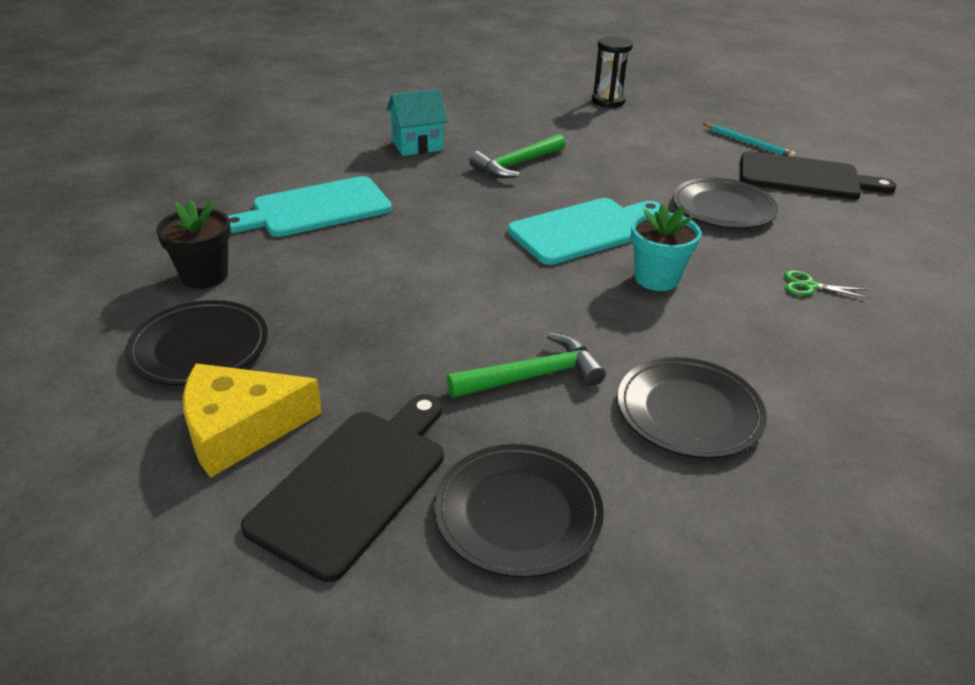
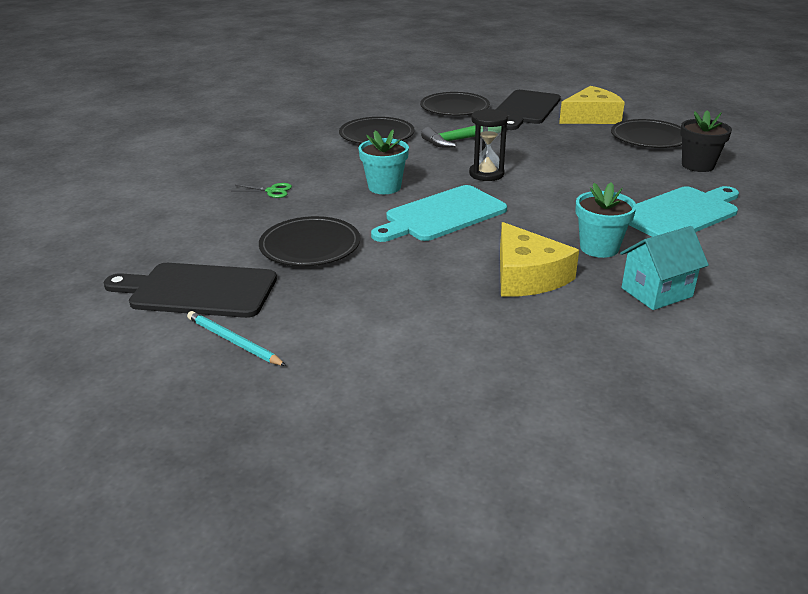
camera: 175 degrees right, 5 degrees down
green hammer [469,134,565,178] -> yellow cheese [500,222,579,297]
black hourglass [592,36,633,108] -> black hourglass moved to [469,109,508,181]
none -> turquoise flower pot [575,182,637,258]

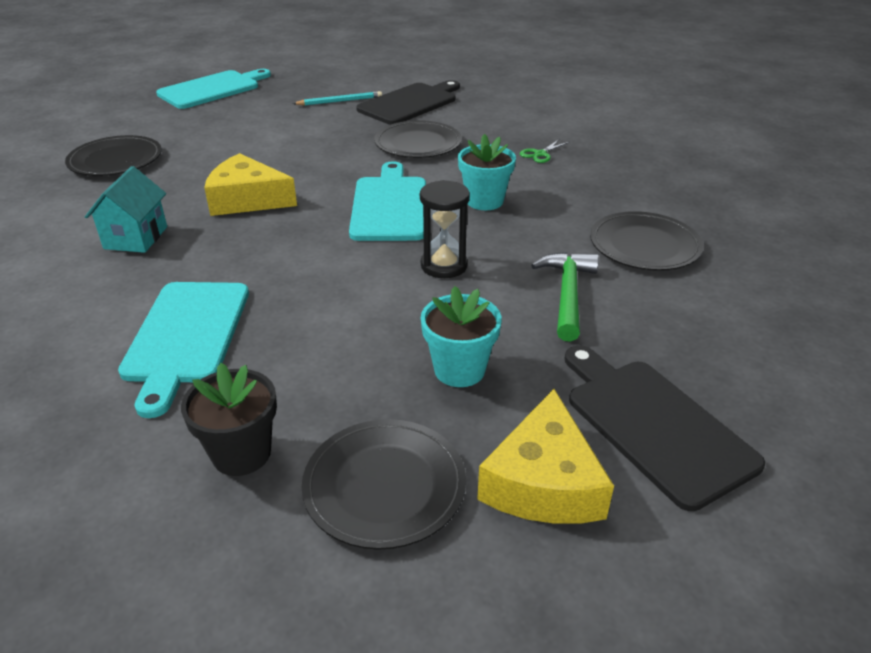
camera: 125 degrees right, 5 degrees up
black plate [420,92,490,116] -> black plate moved to [65,135,162,176]
turquoise flower pot [575,182,637,258] -> turquoise flower pot moved to [421,286,502,387]
none -> turquoise cutting board [156,69,271,109]

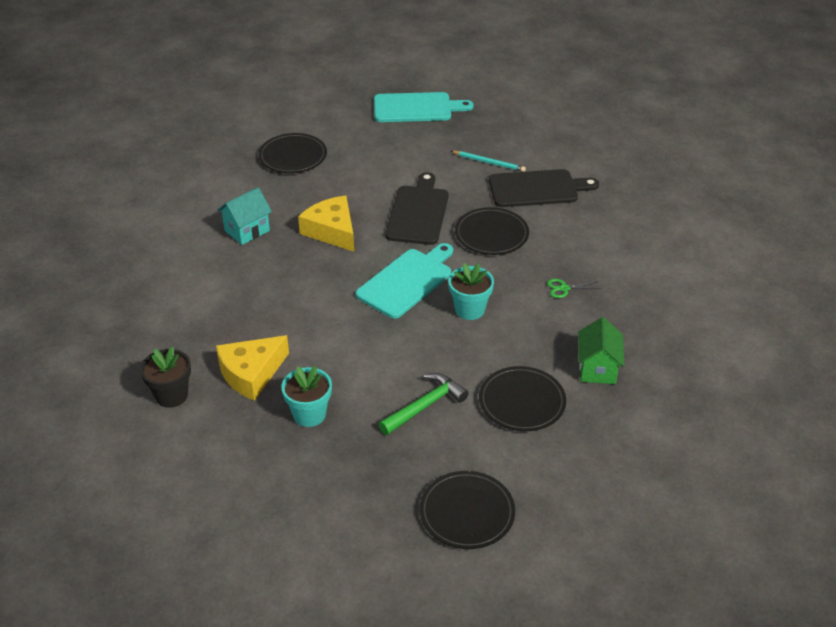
camera: 40 degrees right, 5 degrees up
turquoise cutting board [118,282,249,418] -> none
black plate [302,419,466,550] -> black plate moved to [420,471,515,549]
black hourglass [420,180,470,278] -> none
yellow cheese [477,389,614,524] -> yellow cheese moved to [216,335,289,401]
black cutting board [565,345,765,511] -> black cutting board moved to [385,172,449,245]
none -> green house [578,317,625,384]

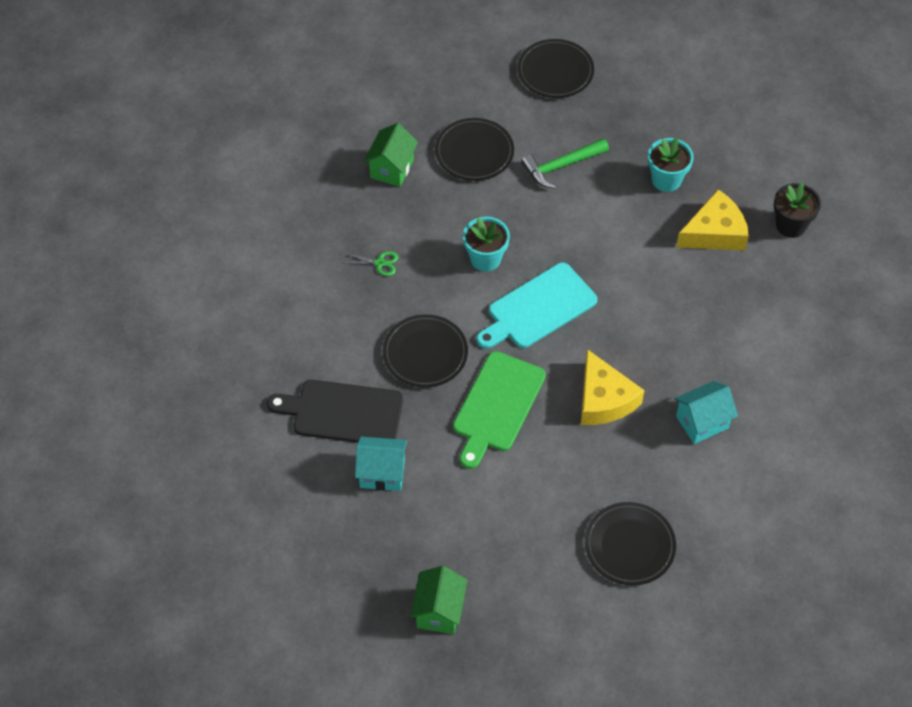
camera: 165 degrees left, 15 degrees up
turquoise cutting board [374,92,474,122] -> green house [410,566,468,634]
black cutting board [385,172,449,245] -> green cutting board [453,351,546,469]
turquoise pencil [451,151,526,172] -> turquoise house [355,437,407,491]

